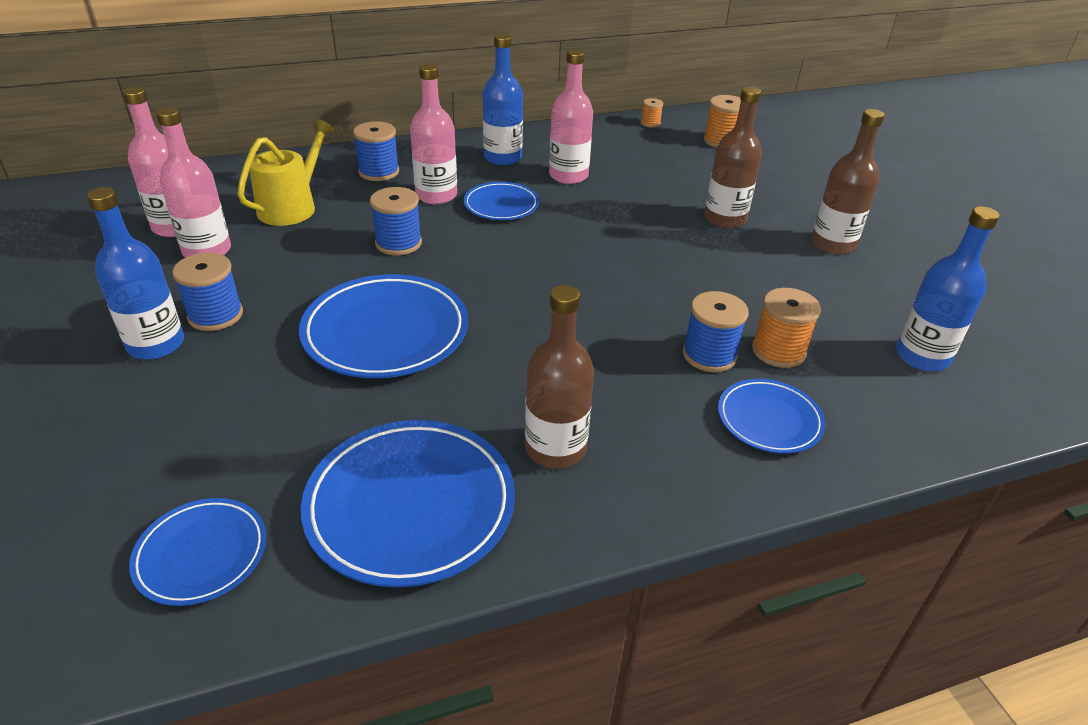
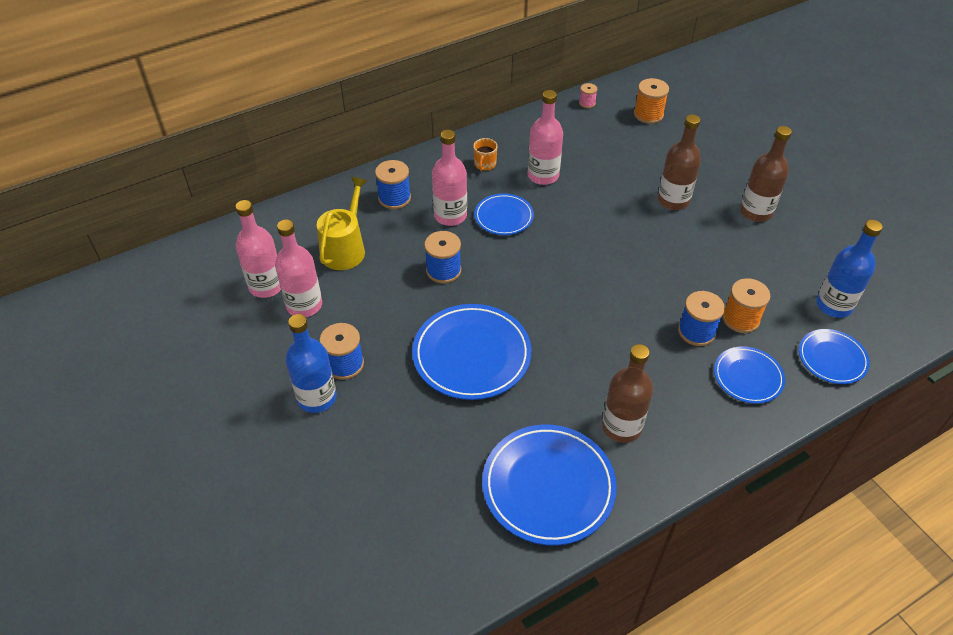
camera: 10 degrees left, 10 degrees up
blue plate [129,498,266,606] -> blue plate moved to [799,329,870,384]
blue bottle [483,34,523,165] -> orange mug [473,138,497,171]
orange spool [641,98,663,128] -> pink spool [579,83,597,108]

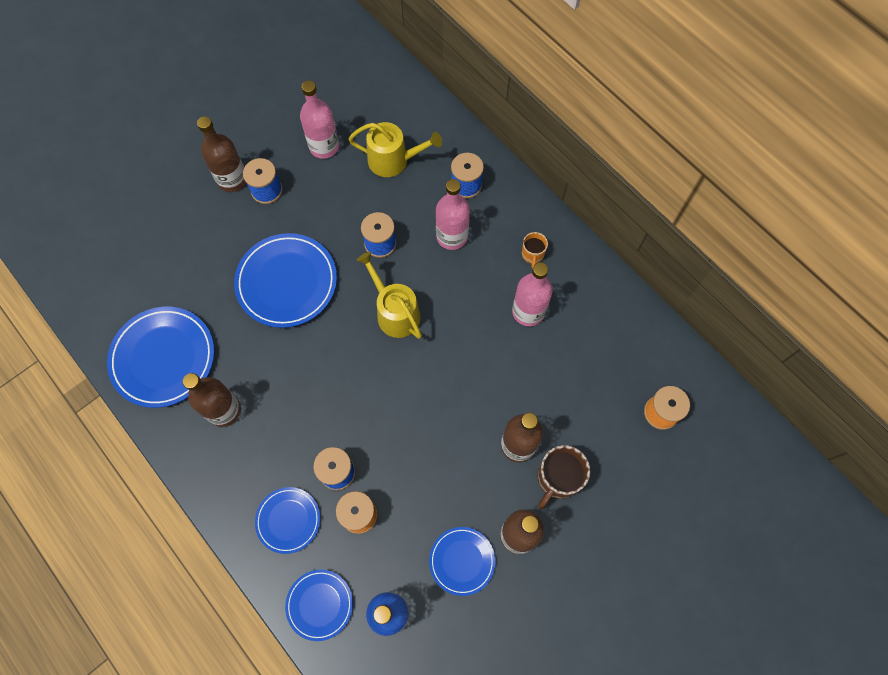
camera: 80 degrees right, 20 degrees up
pink bottle [235,200,281,298] -> none
blue bottle [286,314,337,413] -> brown bottle [197,116,246,192]
orange mug [473,138,497,171] -> orange mug turned 90 degrees counterclockwise [522,232,548,269]
blue plate [475,193,534,235] -> blue plate moved to [429,527,495,596]
pink spool [579,83,597,108] -> none
none -> yellow watering can [357,252,422,339]
none -> brown mug [537,445,590,509]

